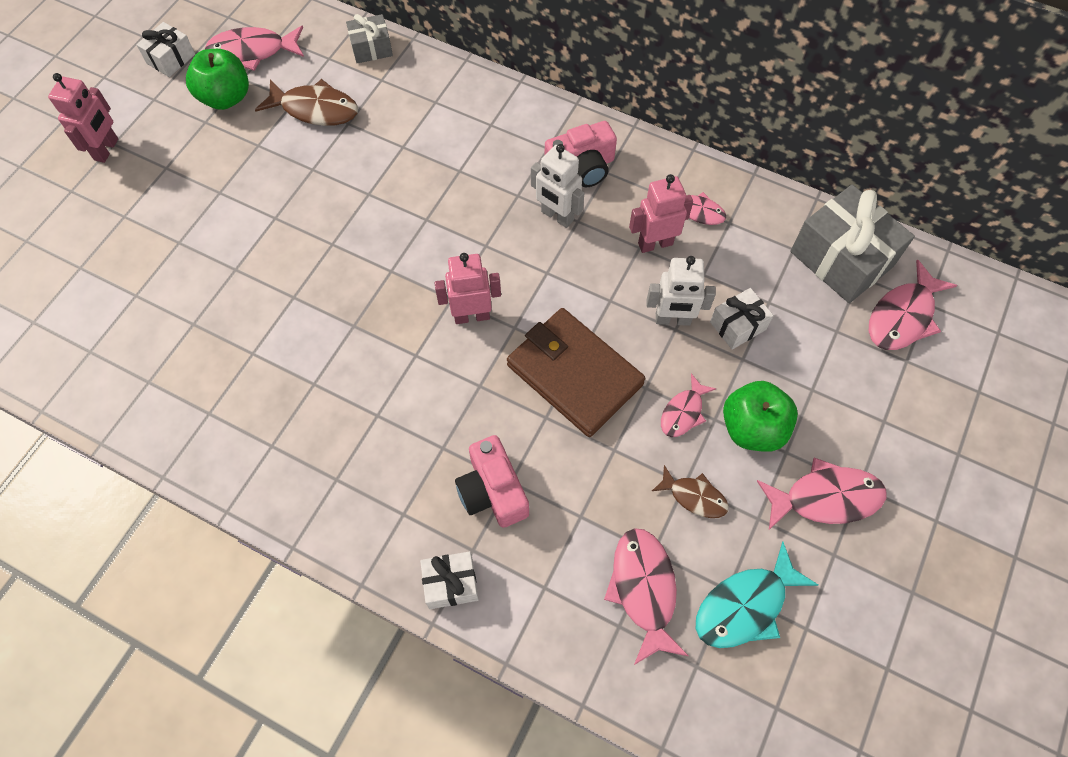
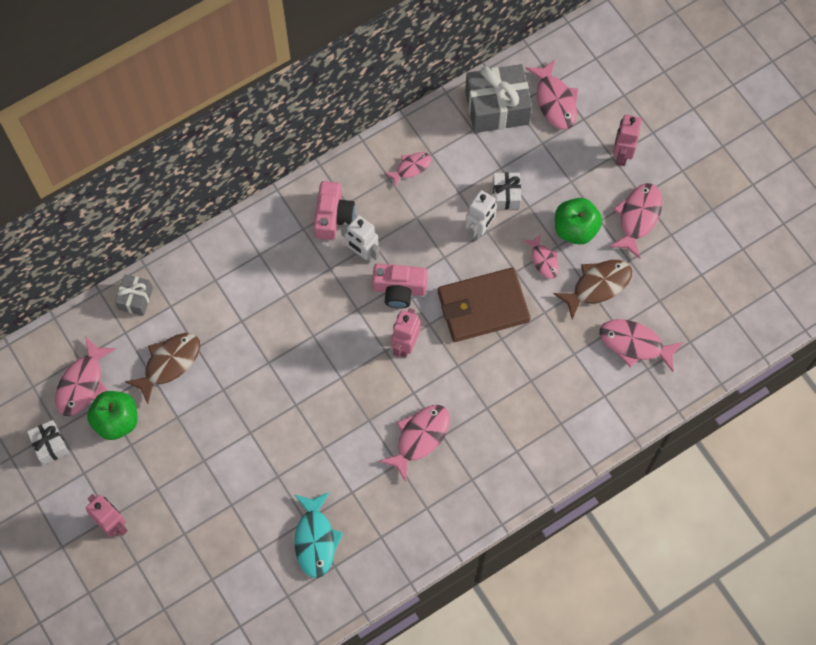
camera: 60 degrees left, 5 degrees up
white gift [420,551,479,609] -> none
pink camera [455,435,529,528] -> pink camera moved to [372,263,428,309]
white robot [531,144,584,228] -> white robot turned 60 degrees clockwise [341,215,380,263]
pink robot [629,174,693,253] -> pink robot moved to [613,115,642,166]
brown fish [652,465,729,518] -> brown fish [553,260,632,320], size x1.64
turquoise fish [696,542,818,648] -> turquoise fish moved to [294,492,343,578]
none -> pink fish [379,405,450,482]

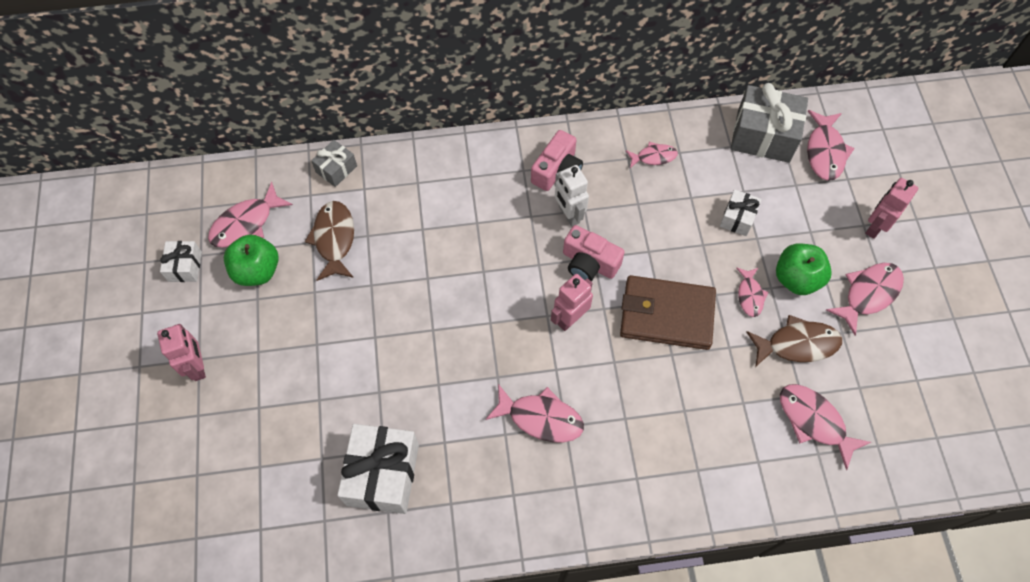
camera: 25 degrees right, 5 degrees down
brown fish [125,333,200,404] -> brown fish turned 75 degrees counterclockwise [305,201,354,281]
turquoise fish [294,492,343,578] -> white gift [337,424,419,514]
pink fish [379,405,450,482] -> pink fish turned 45 degrees clockwise [485,384,584,443]
white robot [465,190,498,241] -> none

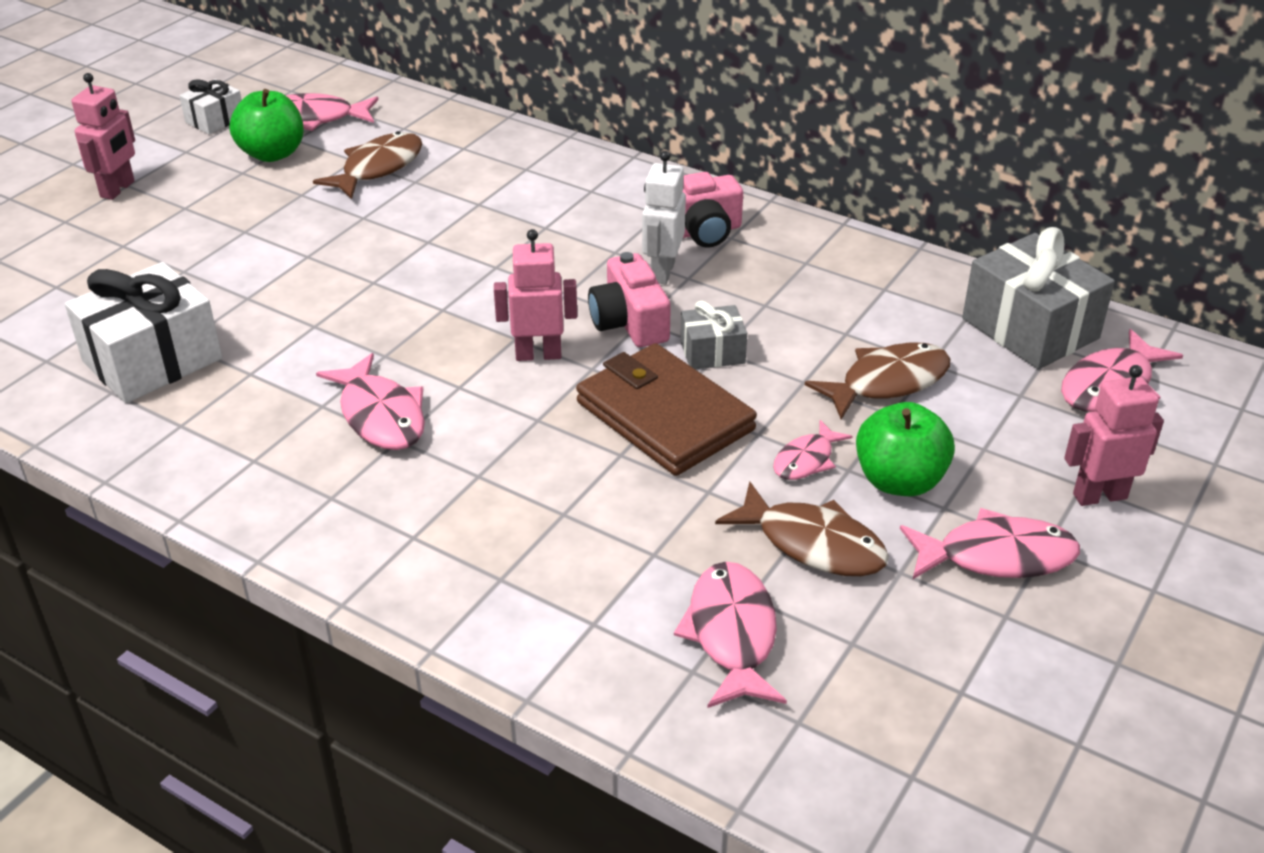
camera: 40 degrees right, 25 degrees down
grey gift [311,140,357,187] -> grey gift moved to [680,301,747,369]
pink fish [626,142,678,168] -> none
white gift [720,189,762,236] -> brown fish [805,343,950,419]

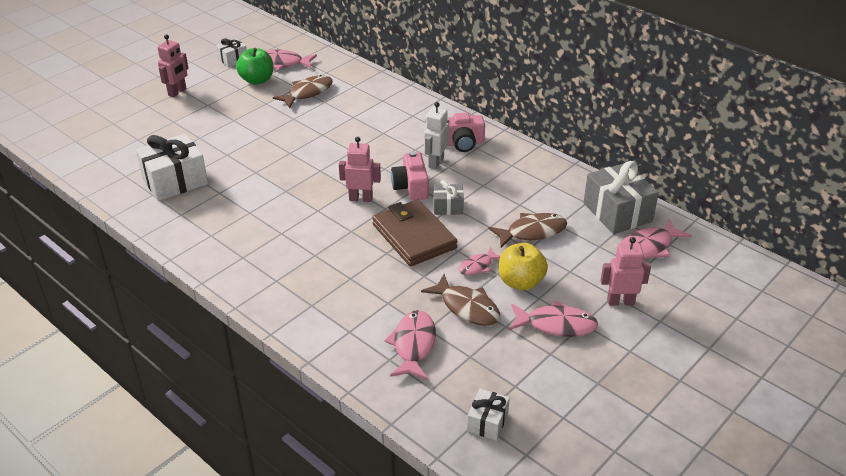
camera: 10 degrees right, 0 degrees up
pink fish [316,353,425,450] -> none
green apple [856,402,955,496] -> yellow apple [499,243,548,290]
none -> white gift [467,389,510,441]

